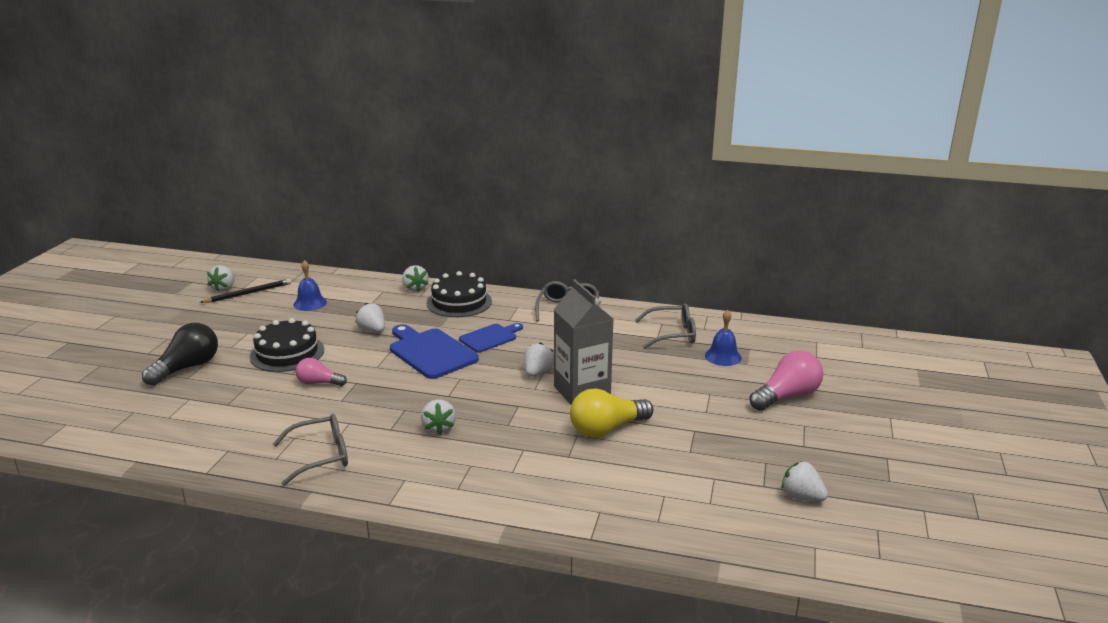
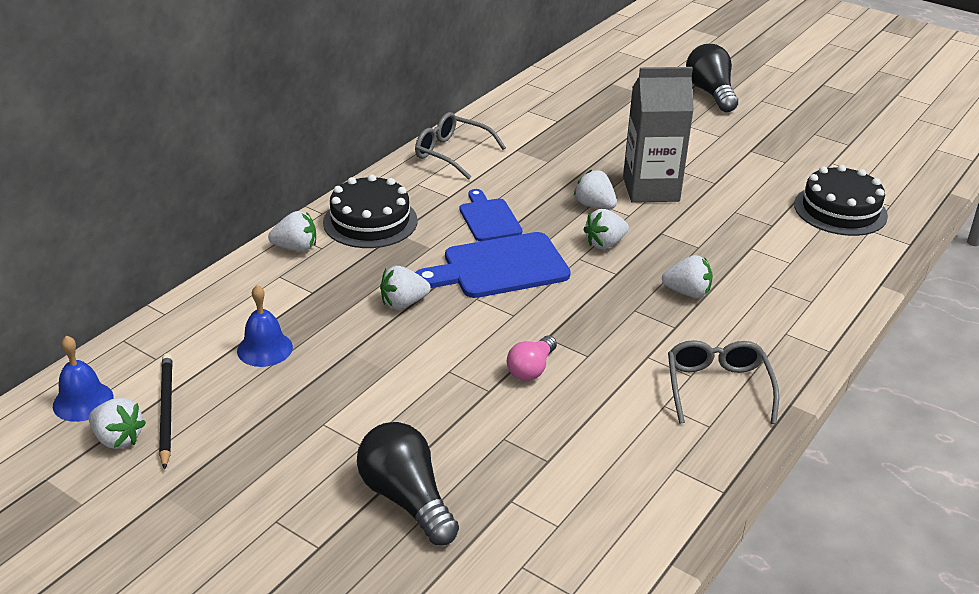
camera: 70 degrees left, 10 degrees up
black cake [250,318,324,372] -> black cake moved to [794,165,888,236]
yellow light bulb [570,388,654,438] -> none
grey glasses [635,303,696,349] -> none
blue bell [705,310,742,366] -> blue bell moved to [53,335,114,422]
pink light bulb [749,350,823,411] -> black light bulb [686,44,738,112]
white strawberry [781,461,828,501] -> white strawberry moved to [583,209,629,249]

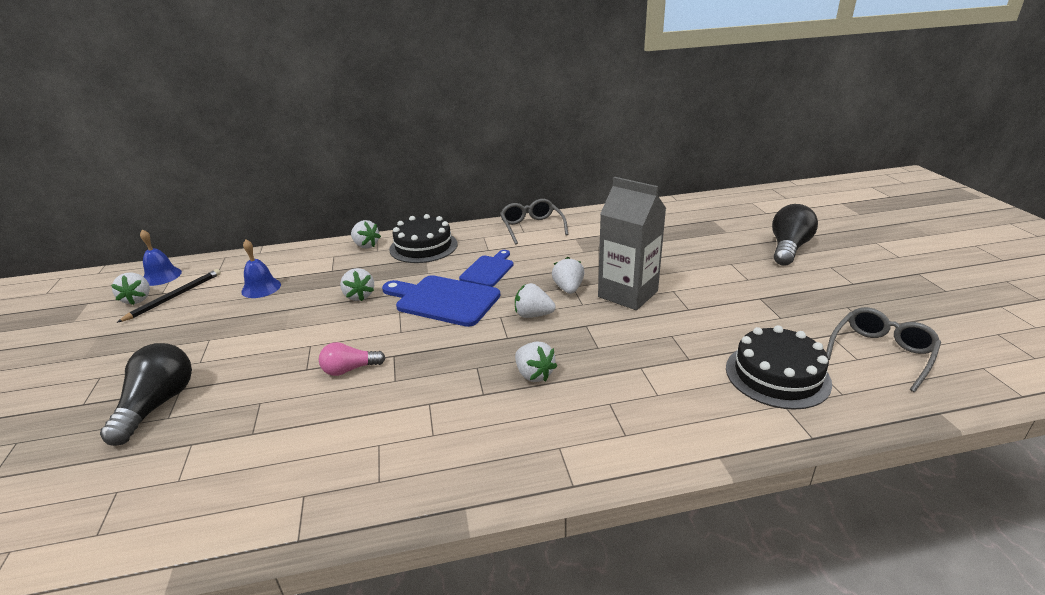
camera: 45 degrees right, 5 degrees down
white strawberry [380,266,431,309] -> white strawberry turned 135 degrees counterclockwise [340,268,374,301]
grey glasses [668,340,779,424] -> grey glasses moved to [826,307,941,392]

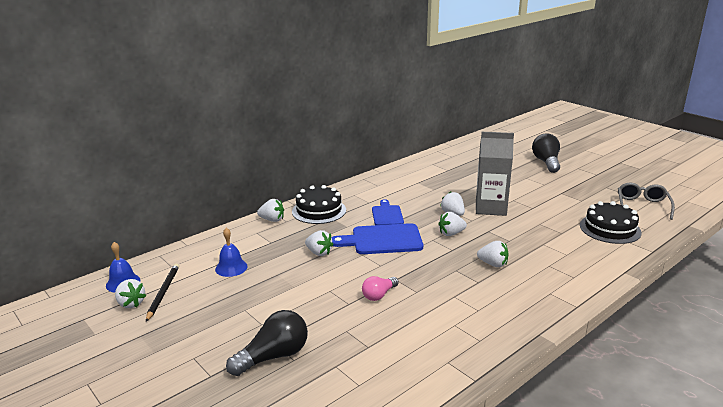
camera: 30 degrees left, 5 degrees down
black light bulb [100,343,192,446] -> black light bulb turned 75 degrees clockwise [226,310,308,376]
grey glasses [500,199,568,244] -> none

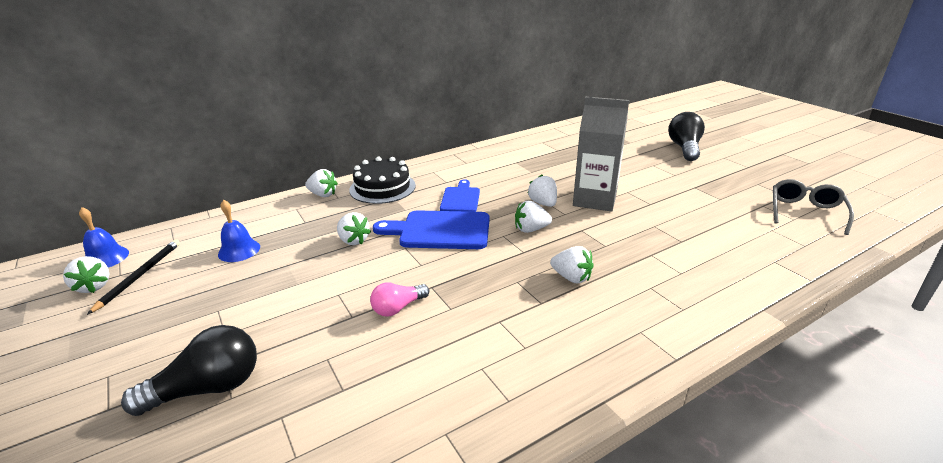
camera: 10 degrees right, 5 degrees up
black cake [580,201,642,244] -> none

